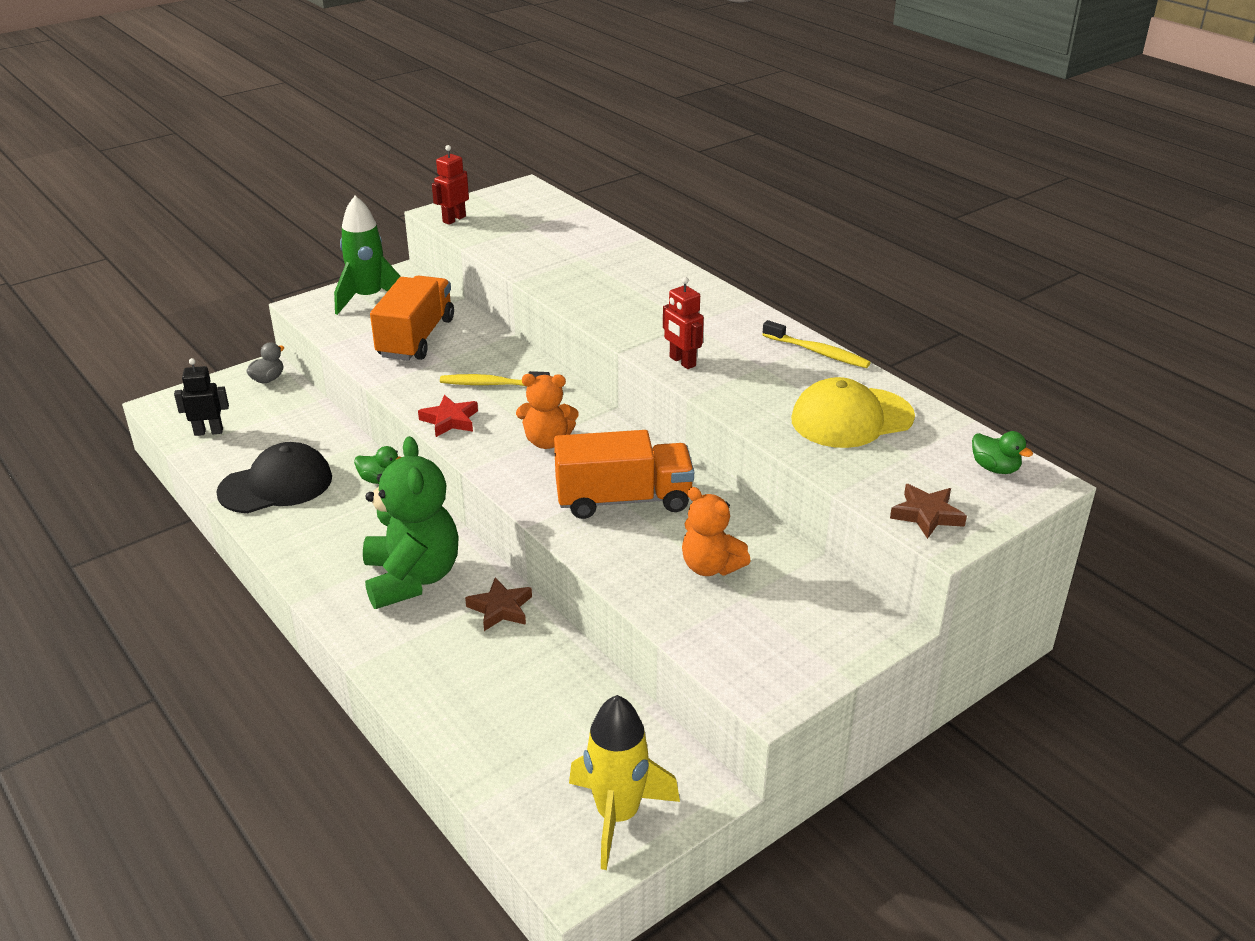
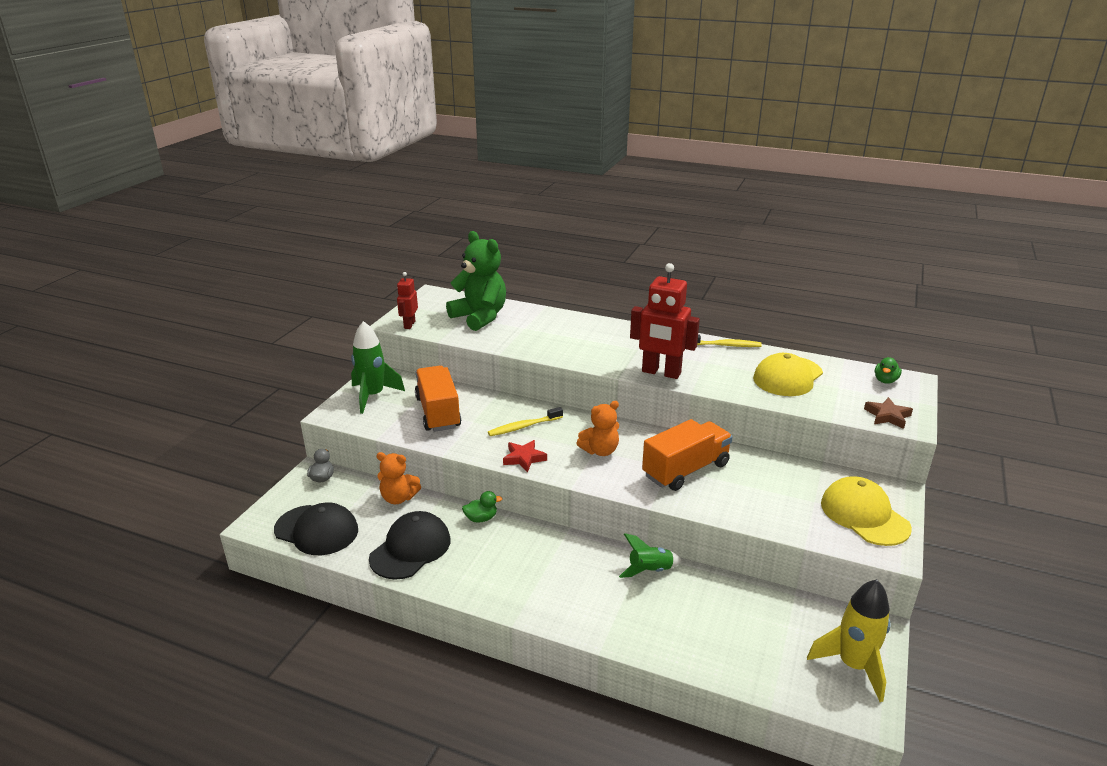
camera: 30 degrees left, 5 degrees down
black robot [174,358,229,436] -> black cap [274,502,358,555]
green teddy bear [363,436,459,609] -> green teddy bear moved to [446,231,506,331]
brown star [465,577,532,631] -> green rocket [619,533,682,578]
red robot [663,277,704,369] -> red robot [630,263,700,379], size x1.85
orange teddy bear [682,487,751,576] -> orange teddy bear moved to [376,452,421,504]
green duck [972,431,1033,474] -> green duck turned 105 degrees clockwise [875,357,902,384]
none -> yellow cap [821,476,912,546]

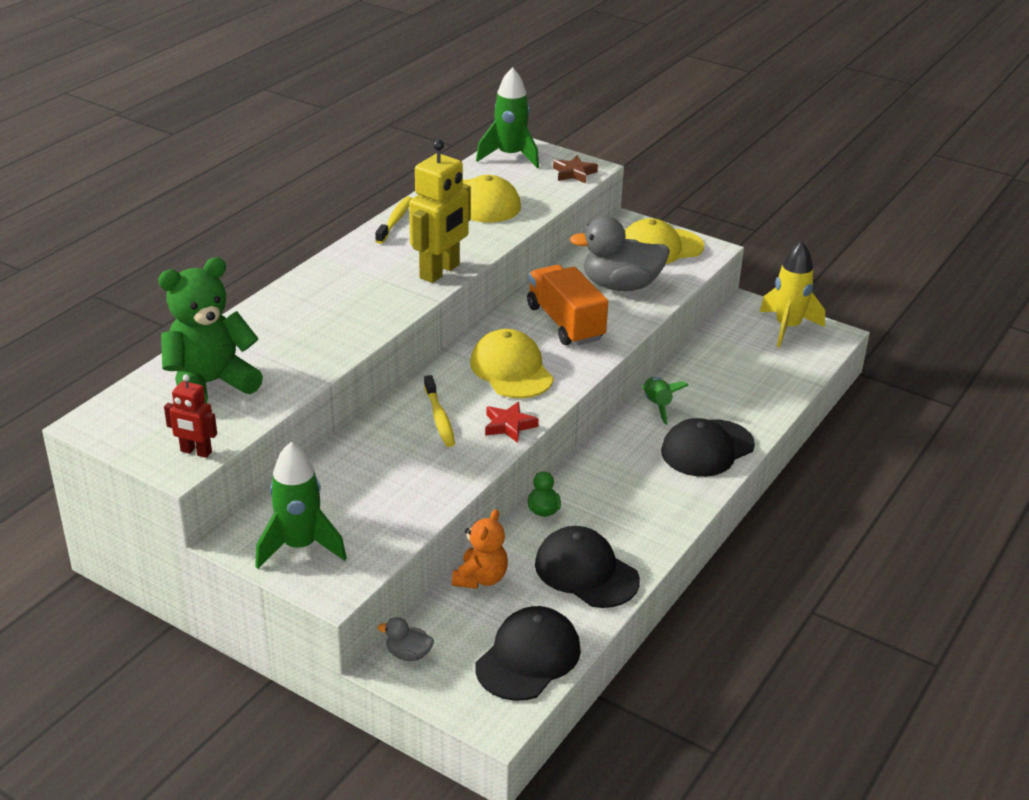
camera: 80 degrees left, 5 degrees up
orange truck [415,366,461,432] -> none
orange teddy bear [577,401,619,456] -> yellow cap [470,329,554,398]
red robot [630,263,700,379] -> yellow robot [409,140,471,283]
green duck [875,357,902,384] -> green rocket [476,67,539,168]
none -> grey duck [569,216,670,291]
none -> black cap [661,418,755,477]

